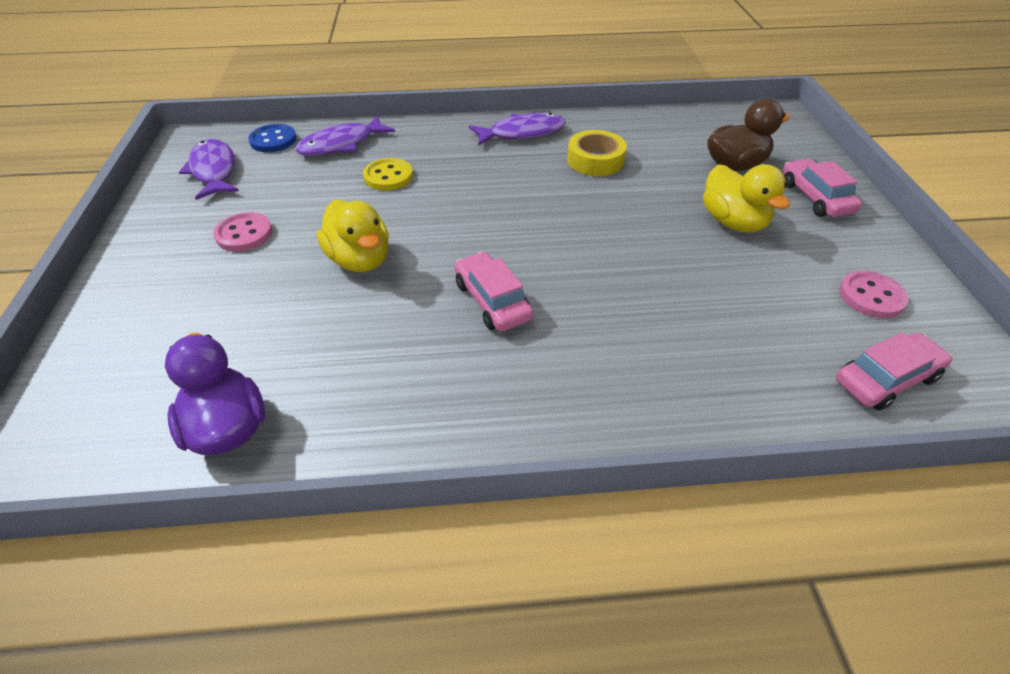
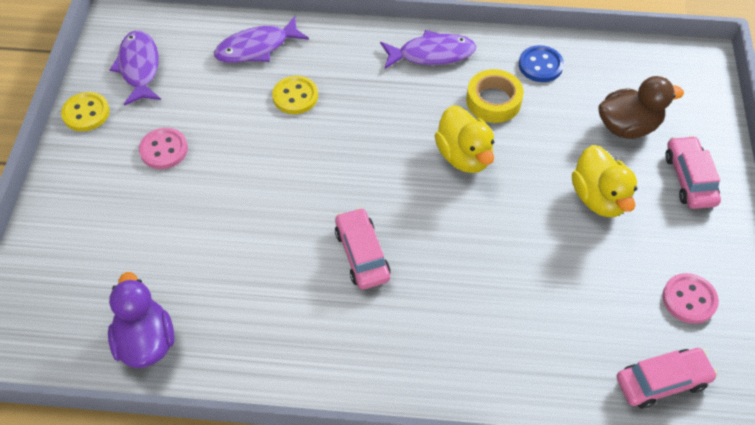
camera: 10 degrees right, 10 degrees up
blue button [248,124,297,152] -> blue button moved to [519,45,564,82]
yellow duck [317,200,389,272] -> yellow duck moved to [434,105,494,173]
none -> yellow button [61,92,110,131]

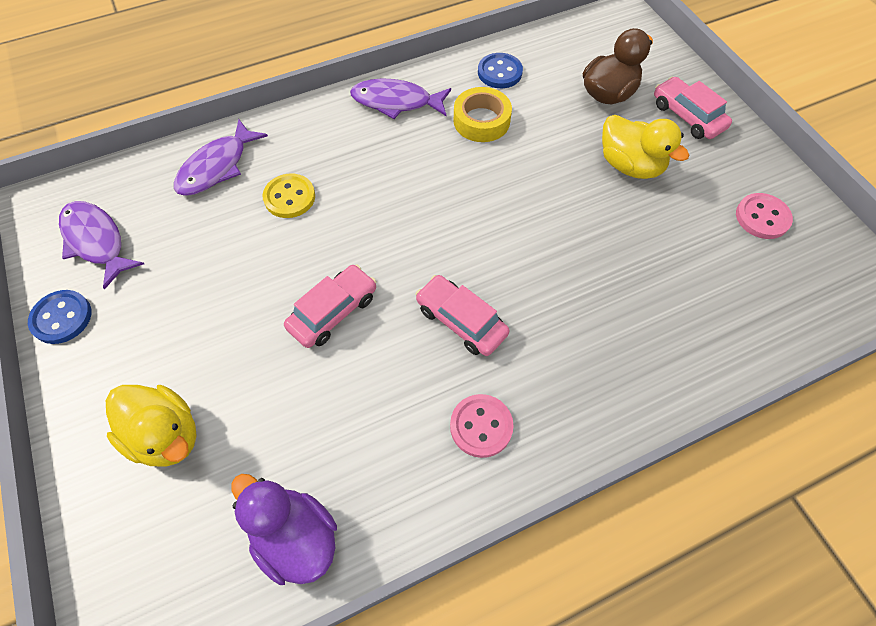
camera: 30 degrees left, 5 degrees up
yellow button [61,92,110,131] -> blue button [28,290,92,344]
pink button [139,128,188,169] -> pink button moved to [450,394,514,458]
purple fish [380,30,476,69] -> purple fish turned 135 degrees counterclockwise [350,78,451,119]
yellow duck [434,105,494,173] -> yellow duck moved to [106,385,197,467]
pink car [616,348,717,409] -> pink car moved to [284,264,376,348]

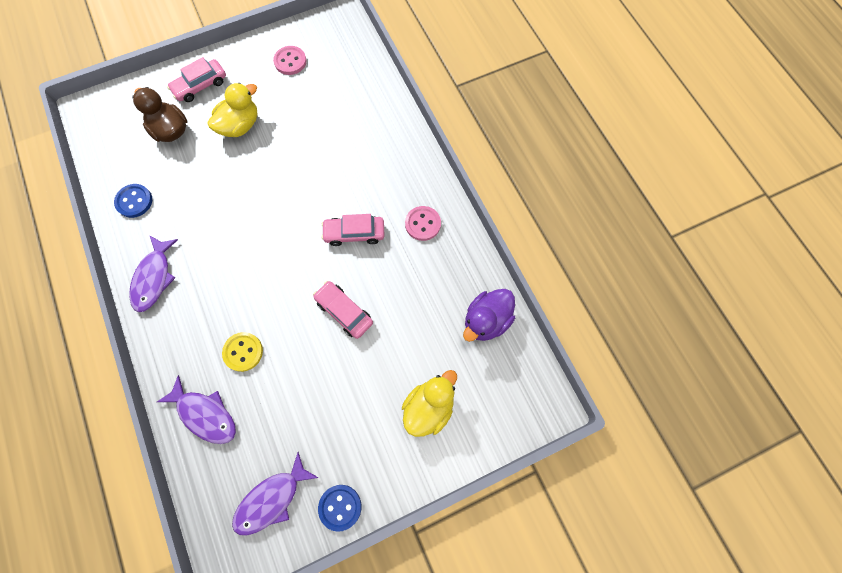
camera: 90 degrees left, 10 degrees up
pink car [415,275,510,356] -> pink car turned 45 degrees clockwise [322,214,384,246]
yellow tape [453,87,512,142] -> none

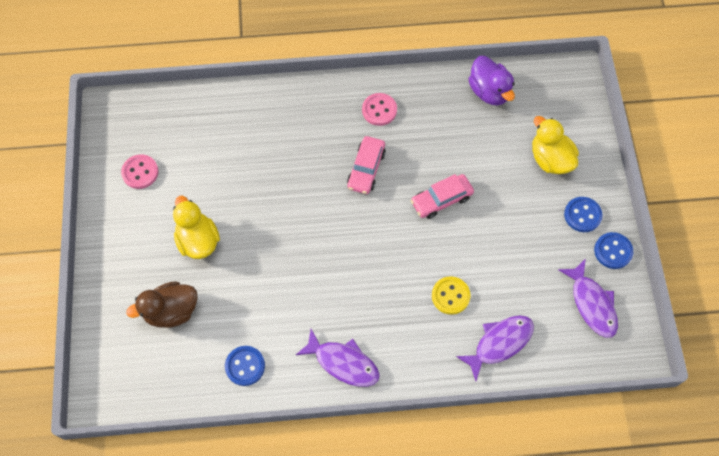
camera: 70 degrees left, 5 degrees down
pink car [167,57,226,102] -> none
none -> blue button [564,197,603,232]

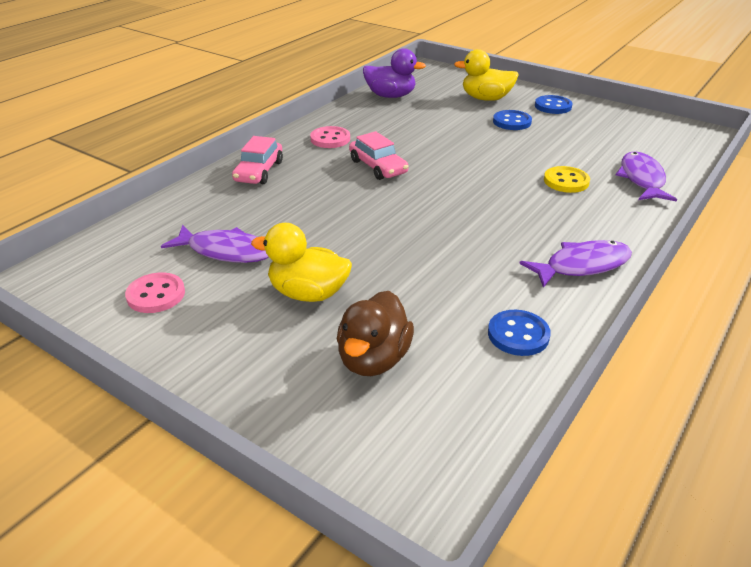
camera: 50 degrees left, 30 degrees down
pink car [411,174,474,219] -> pink car moved to [232,136,283,184]
purple fish [559,259,618,338] -> purple fish moved to [161,225,269,263]
blue button [594,232,633,269] -> blue button moved to [493,110,532,130]

